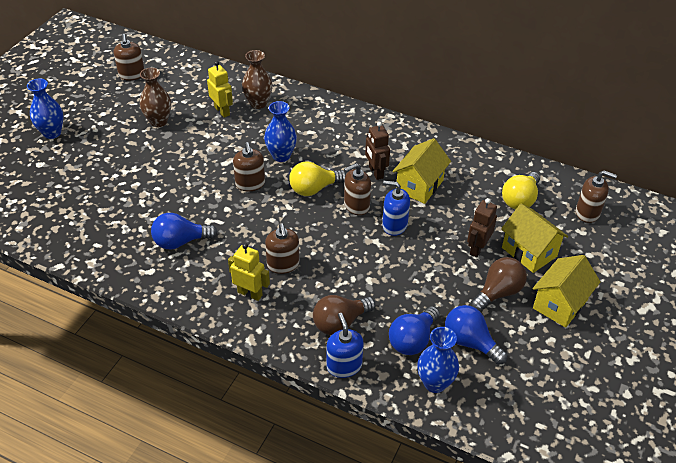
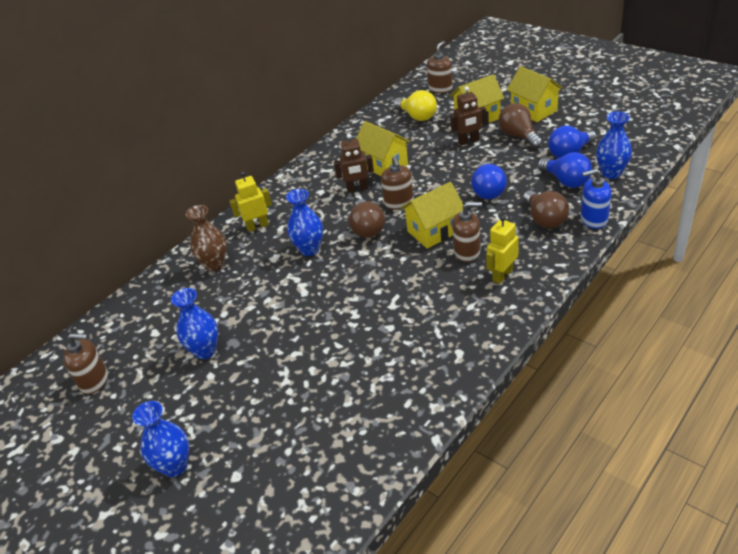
camera: 70 degrees left, 5 degrees down
brown vase [140,68,171,127] -> blue vase [171,288,218,359]
blue light bulb [151,213,218,250] -> blue light bulb moved to [471,162,507,199]
yellow robot [207,61,233,118] -> yellow robot moved to [230,171,272,232]
brown soap dispenser [233,142,265,191] -> none
yellow light bulb [289,161,346,196] -> brown light bulb [349,199,385,238]
blue soap dispenser [382,180,410,236] -> none
brown robot [467,198,497,258] -> brown robot turned 60 degrees counterclockwise [450,86,486,146]
none -> yellow house [400,182,463,249]

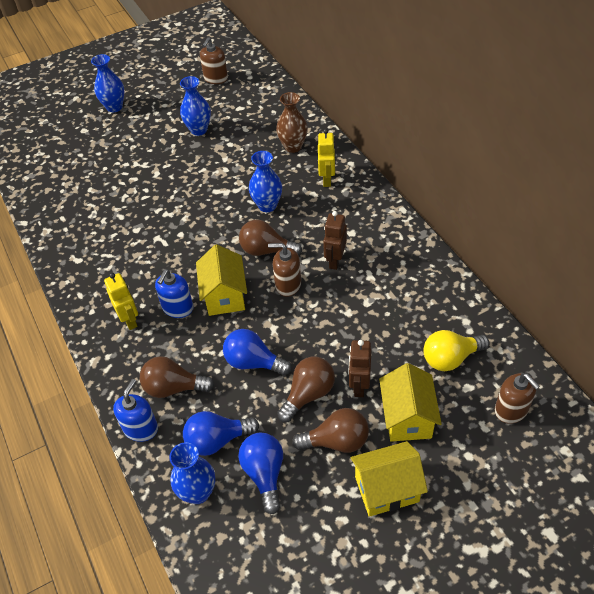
camera: 110 degrees right, 10 degrees up
yellow house [356,121,411,176] -> none
brown soap dispenser [452,202,482,262] -> blue soap dispenser [155,269,193,318]
none -> brown light bulb [277,357,335,422]

